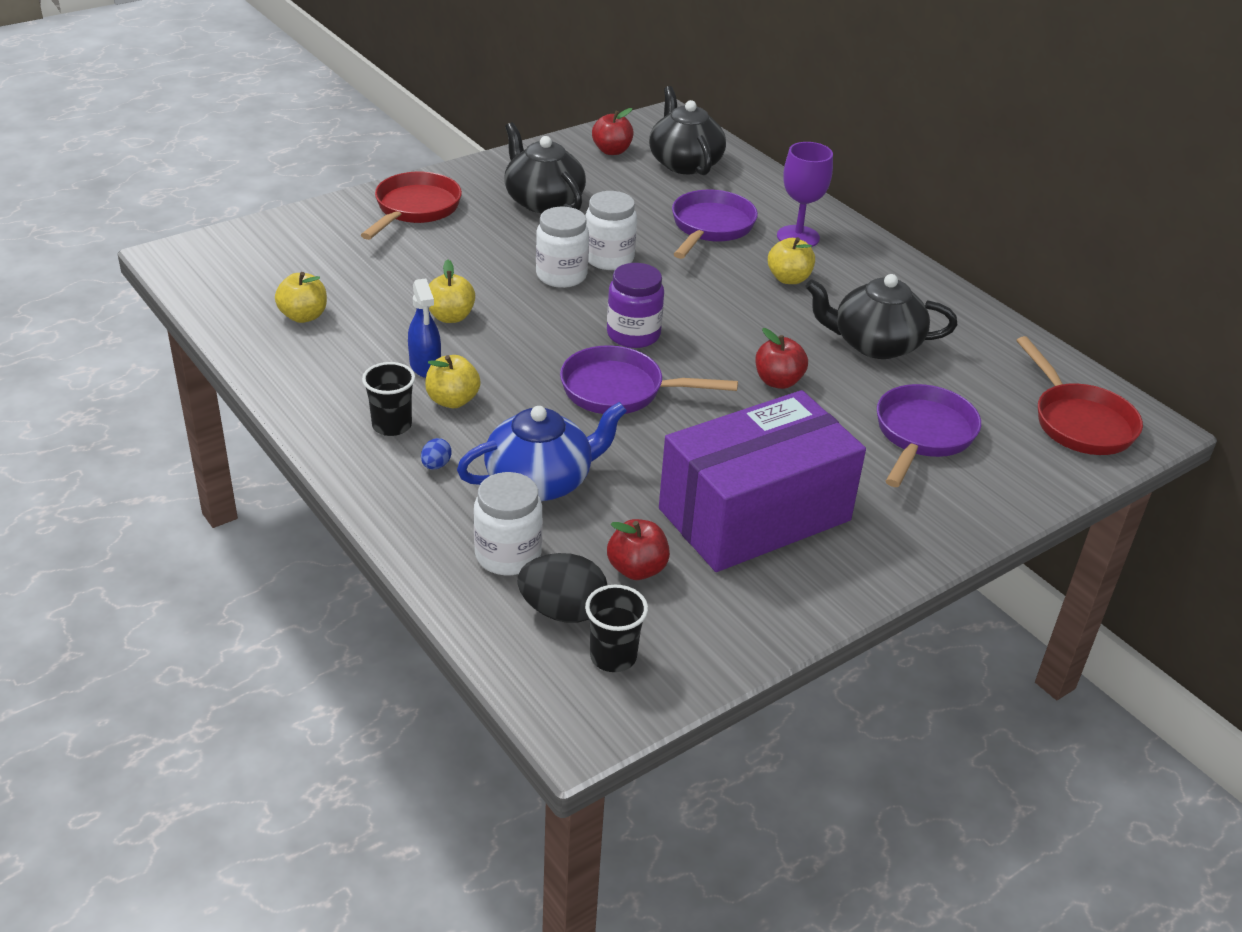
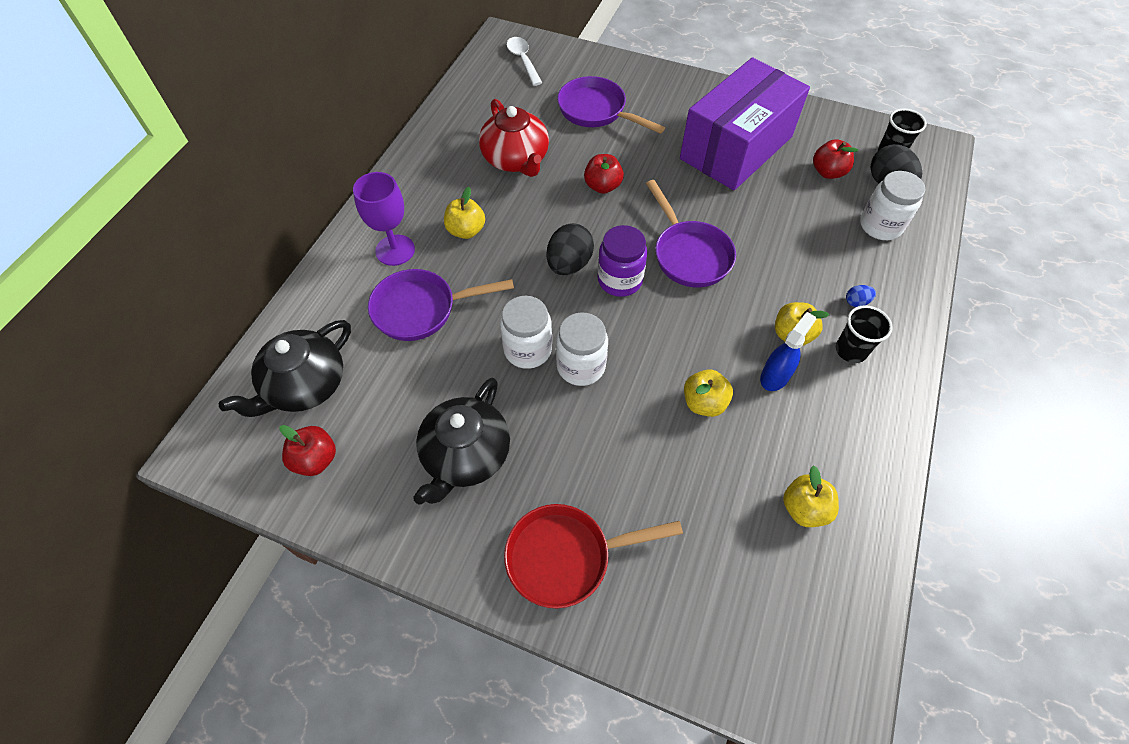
camera: 120 degrees left, 20 degrees up
blue teapot [457,402,627,501] -> none
purple box [659,390,866,572] -> purple box turned 75 degrees counterclockwise [680,57,810,191]
black teapot [805,274,958,359] -> red teapot [479,99,549,177]
purple pan [877,384,981,487] -> purple pan turned 45 degrees clockwise [557,76,665,134]
red pan [1016,336,1143,455] -> white spoon [507,37,542,86]
none -> black egg [547,223,594,275]

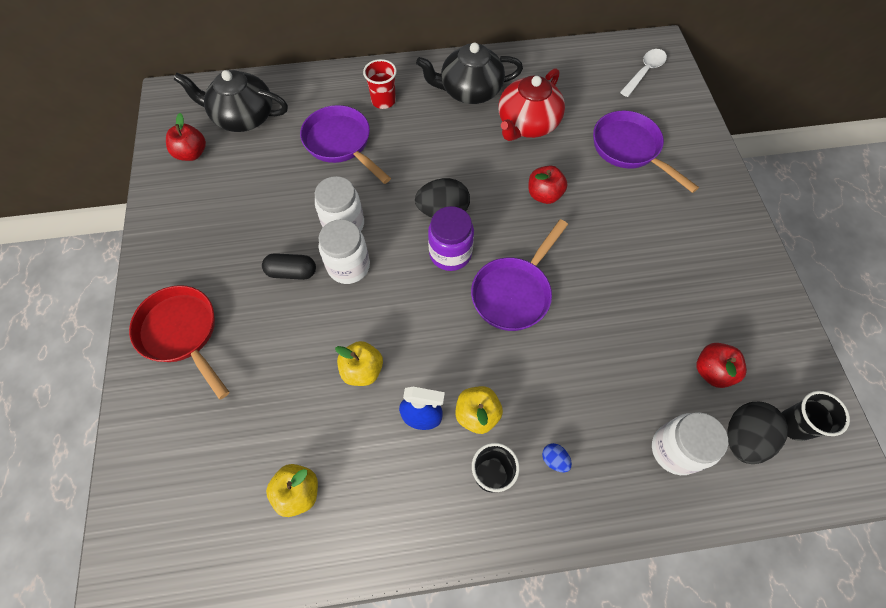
camera: 60 degrees right, 5 degrees up
purple goblet [353,172,415,266] -> red cup [363,59,397,109]
black teapot [413,378,510,505] -> black teapot moved to [416,42,523,104]
yellow apple [444,187,485,239] -> none
purple pan [557,76,665,134] -> purple pan turned 45 degrees counterclockwise [593,111,699,193]
purple box [680,57,810,191] -> none
none -> black capsule [262,253,316,280]

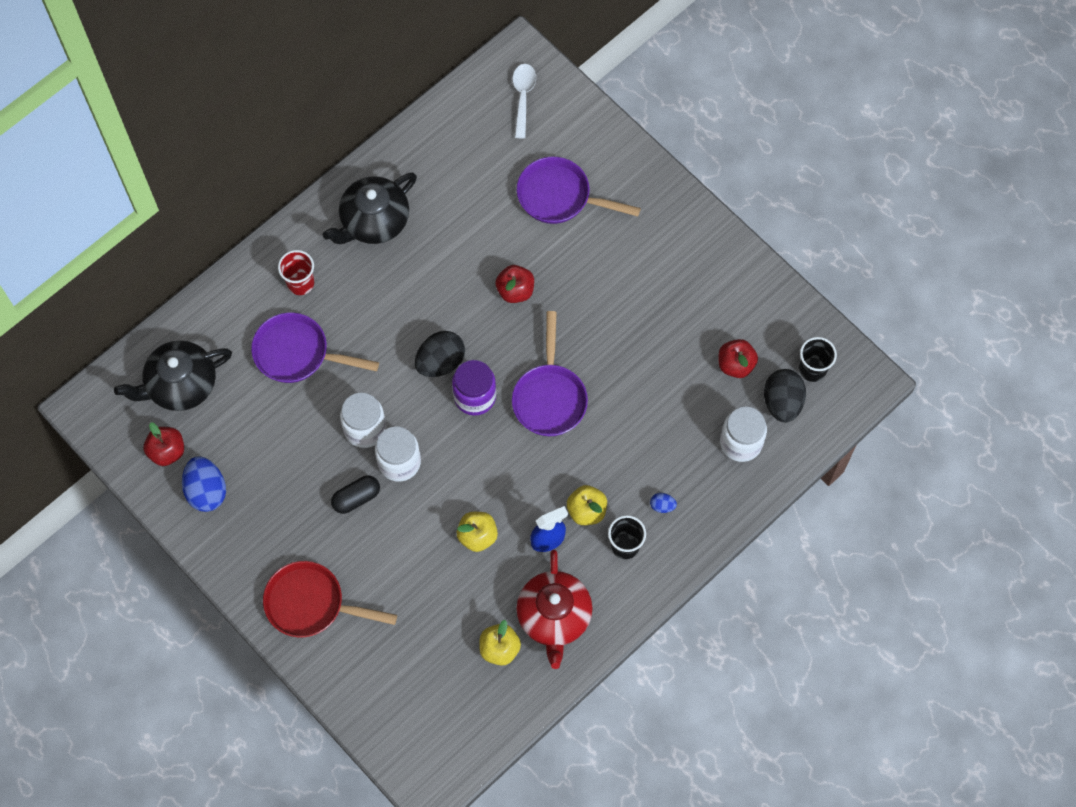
camera: 35 degrees left, 5 degrees up
red teapot [499,68,565,141] -> red teapot moved to [516,550,593,669]
none -> blue egg [182,456,226,512]

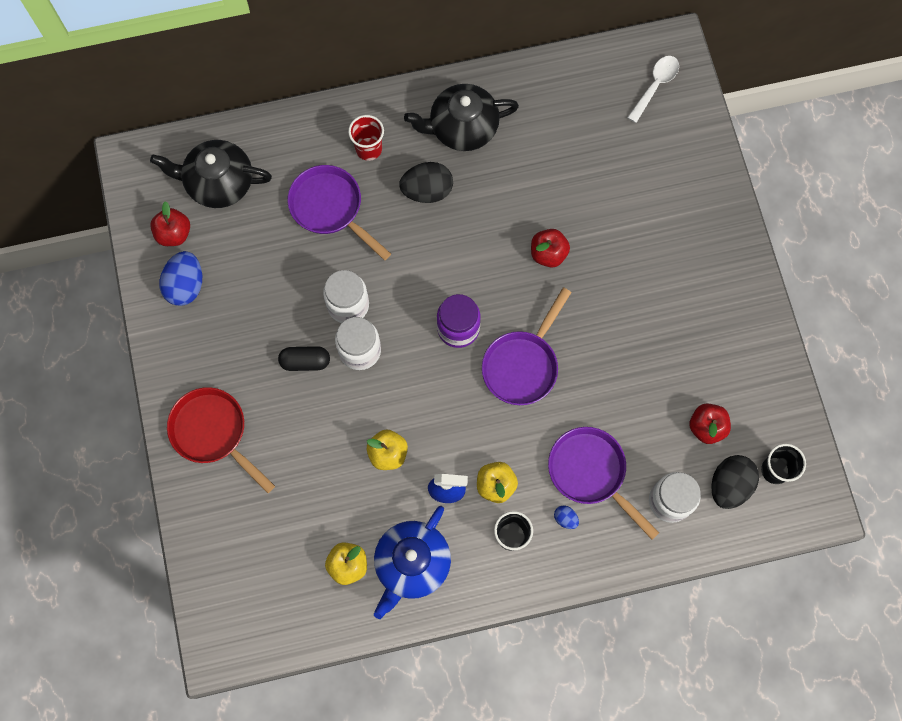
camera: 30 degrees right, 5 degrees up
black egg [415,331,465,377] -> black egg moved to [399,162,453,203]
red teapot [516,550,593,669] -> blue teapot [374,506,451,619]
purple pan [517,157,641,224] -> purple pan moved to [548,427,659,540]

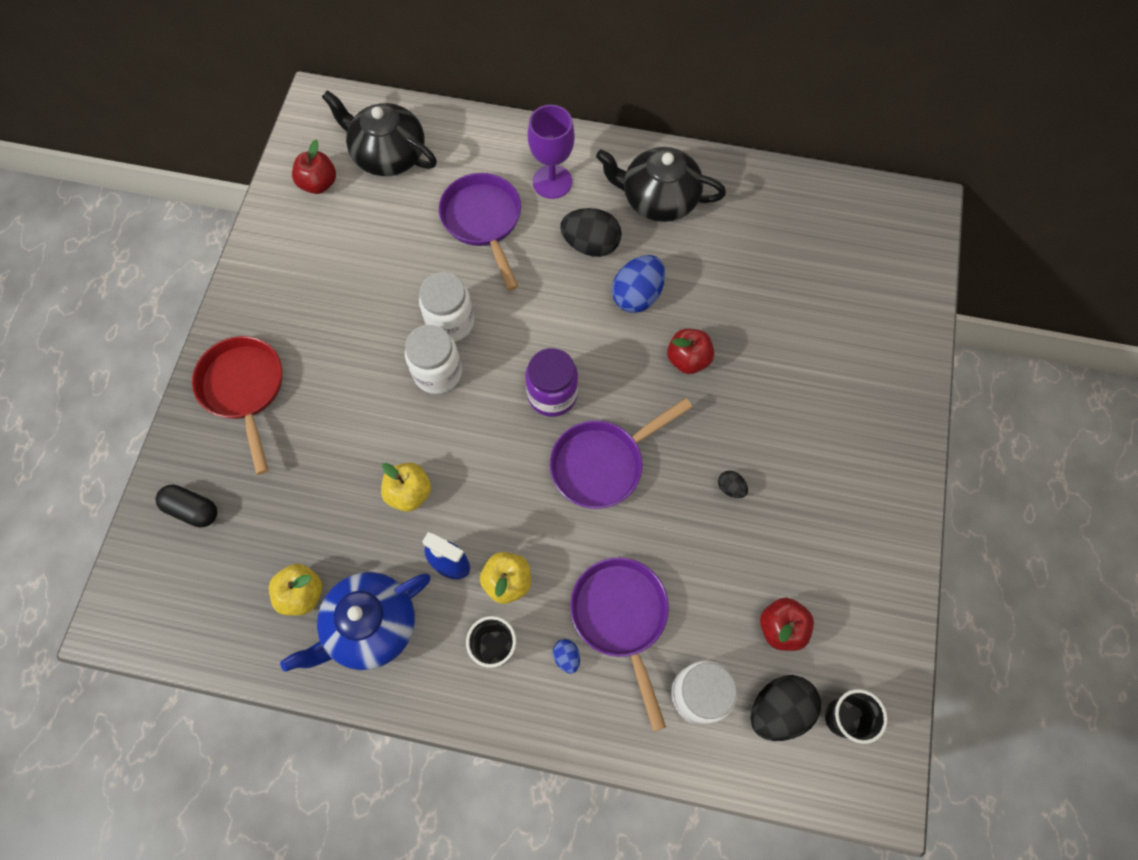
camera: 25 degrees right, 5 degrees down
blue egg [159,251,202,306] -> blue egg moved to [612,255,665,313]
black capsule [278,346,330,371] -> black capsule moved to [156,484,217,528]
red cup [348,115,384,161] -> purple goblet [528,105,575,199]
white spoon [627,56,679,123] -> none
none -> black egg [718,471,748,498]

